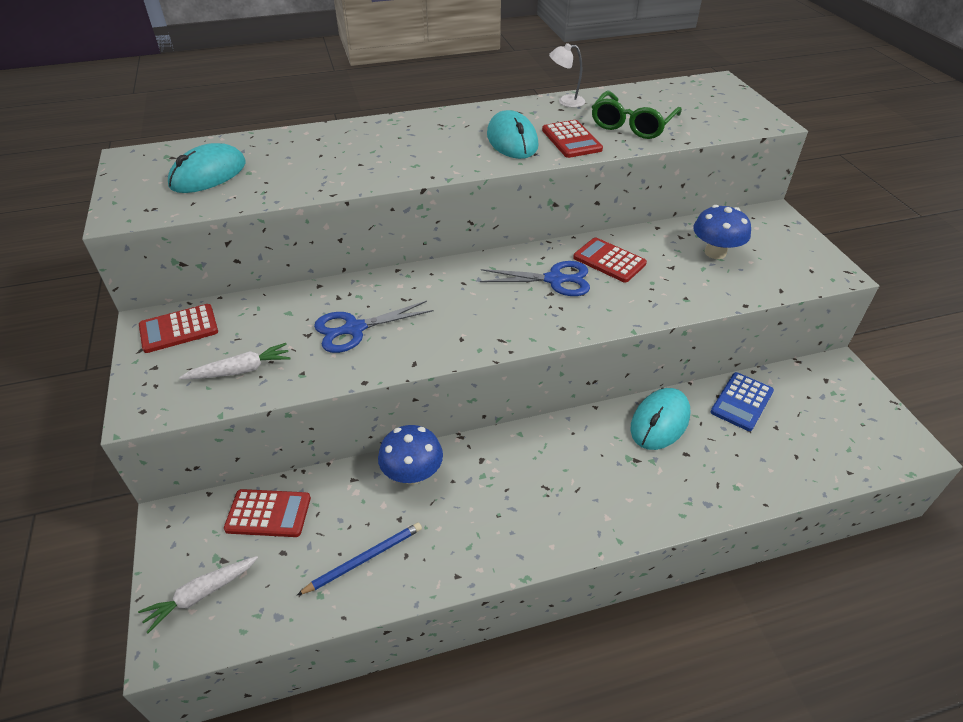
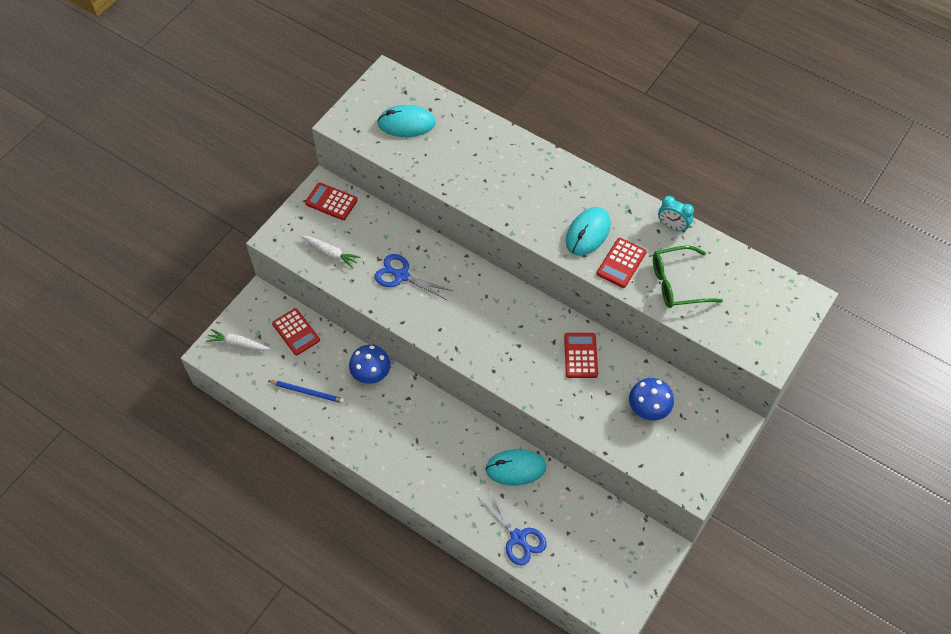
camera: 50 degrees right, 15 degrees up
blue scissors [480,261,590,296] -> blue scissors moved to [479,489,547,566]
white lamp [549,43,585,107] -> turquoise clock [658,196,694,232]
blue calculator [711,372,774,431] -> none

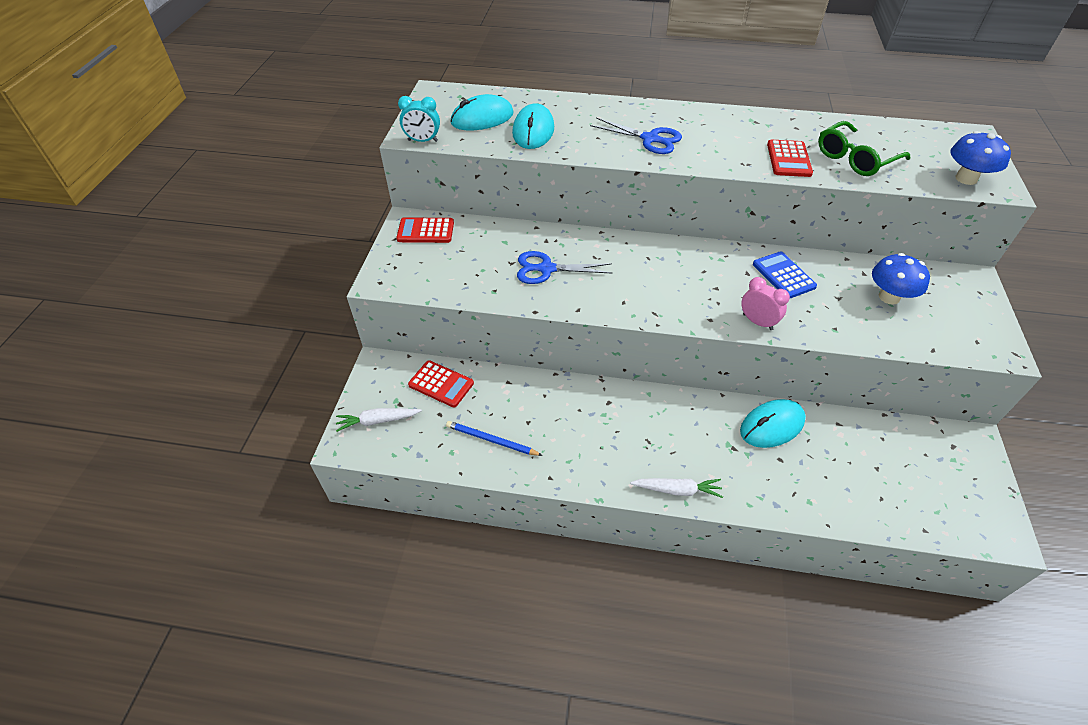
camera: 25 degrees left, 10 degrees down
blue pencil [269,380,345,403] -> blue pencil turned 150 degrees counterclockwise [446,421,543,456]
white carrot [301,236,361,269] -> white carrot moved to [630,478,723,498]
blue mushroom [349,345,391,384] -> blue mushroom moved to [950,131,1011,185]
blue scissors [479,489,547,566] -> blue scissors moved to [590,117,682,154]
red calculator [564,333,598,378] -> blue calculator [753,252,817,298]
turquoise mouse [566,207,611,256] -> turquoise mouse moved to [512,103,554,149]
turquoise clock [658,196,694,232] -> turquoise clock moved to [398,96,440,142]
none -> pink clock [741,277,790,330]

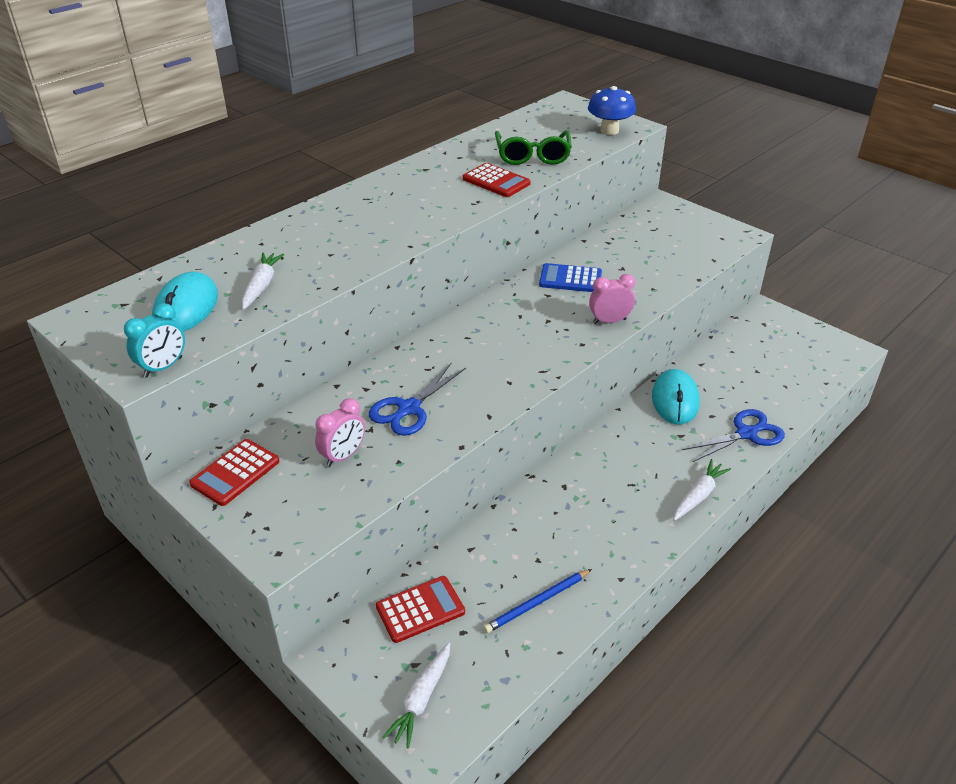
camera: 55 degrees left, 10 degrees down
turquoise mouse [512,103,554,149] -> white carrot [241,253,284,310]
blue scissors [590,117,682,154] -> blue scissors moved to [682,409,785,462]
blue mushroom [872,253,930,305] -> none
none -> pink clock [315,398,365,467]

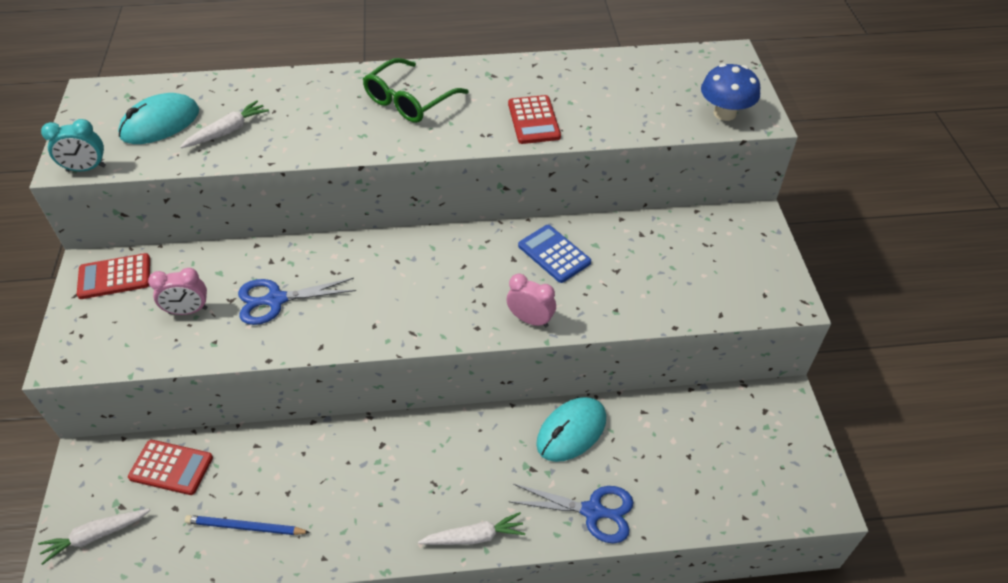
camera: 40 degrees right, 10 degrees up
green glasses [495,130,572,165] -> green glasses moved to [363,58,469,123]

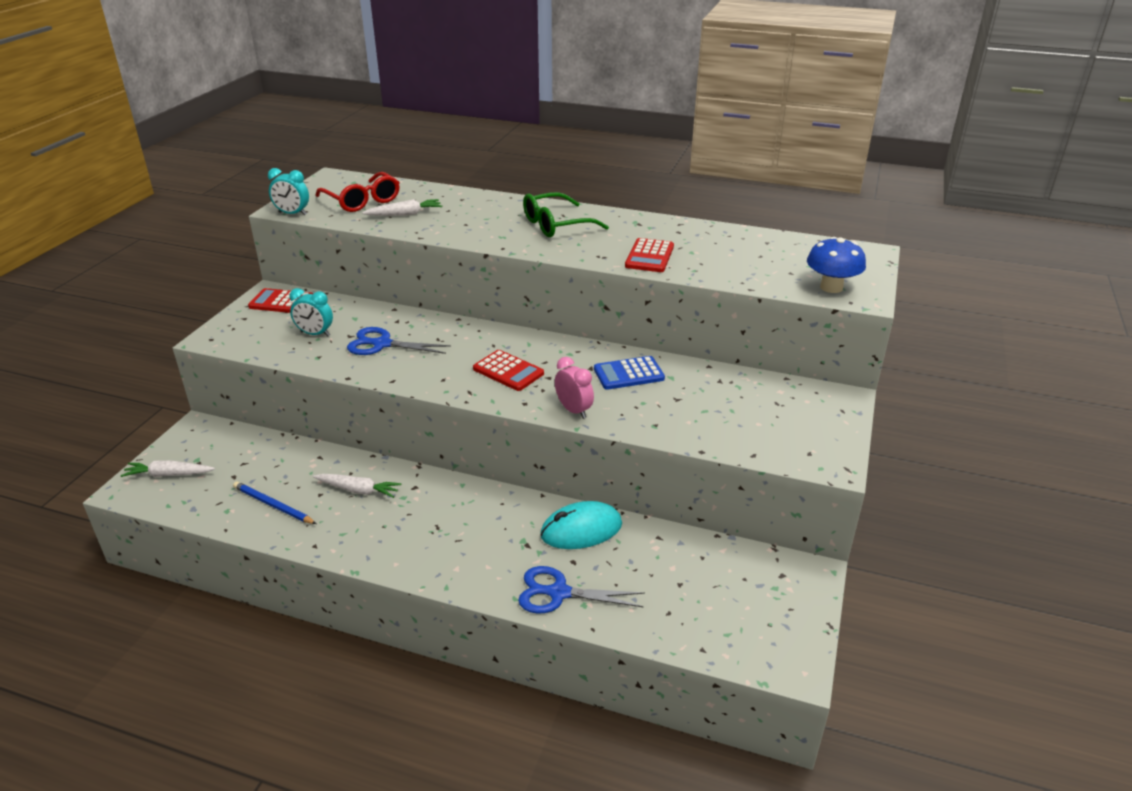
camera: 25 degrees right, 15 degrees down
turquoise mouse [118,93,199,144] -> red glasses [315,172,400,212]
red calculator [128,440,213,495] -> red calculator moved to [473,350,544,391]
pink clock [148,268,208,315] -> turquoise clock [289,288,333,336]
white carrot [418,512,525,545] -> white carrot moved to [313,474,401,498]
blue scissors [510,484,634,543] -> blue scissors turned 150 degrees clockwise [518,566,645,614]
blue calculator [518,225,591,283] -> blue calculator turned 90 degrees counterclockwise [594,356,665,390]

